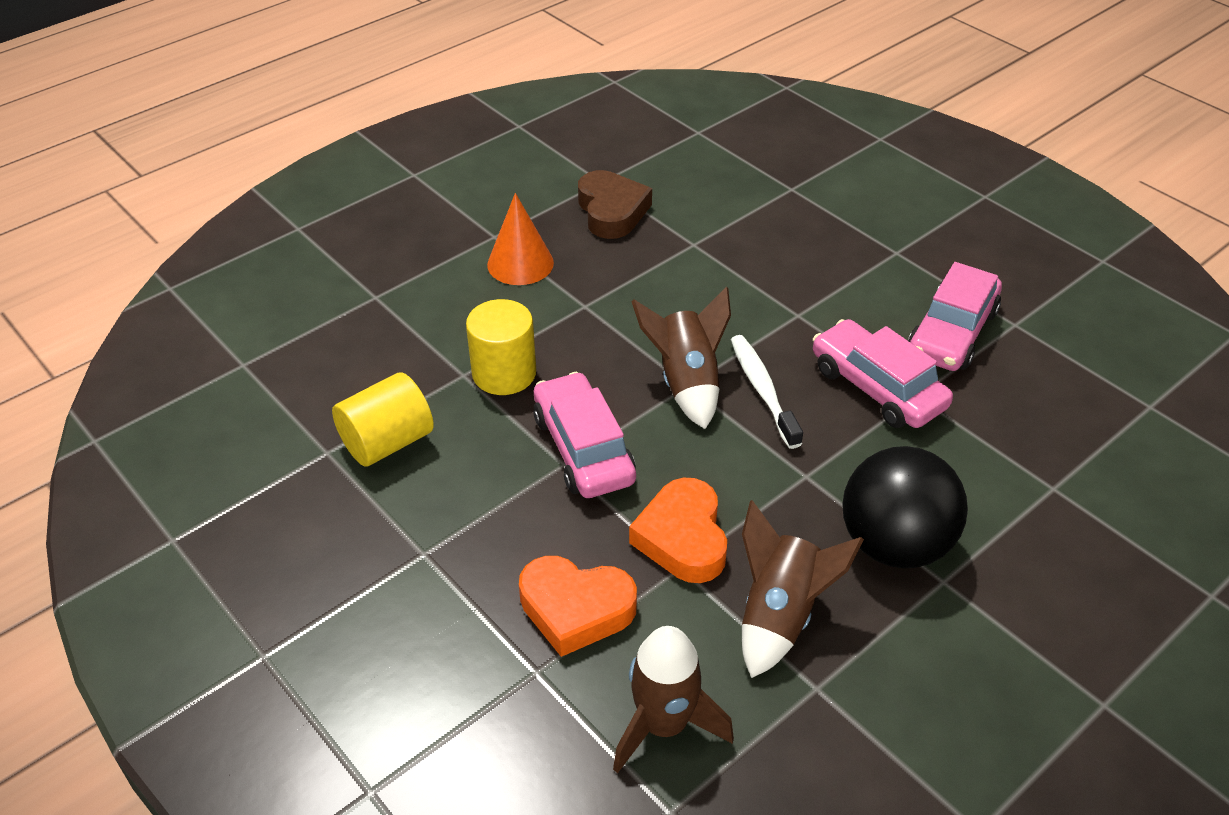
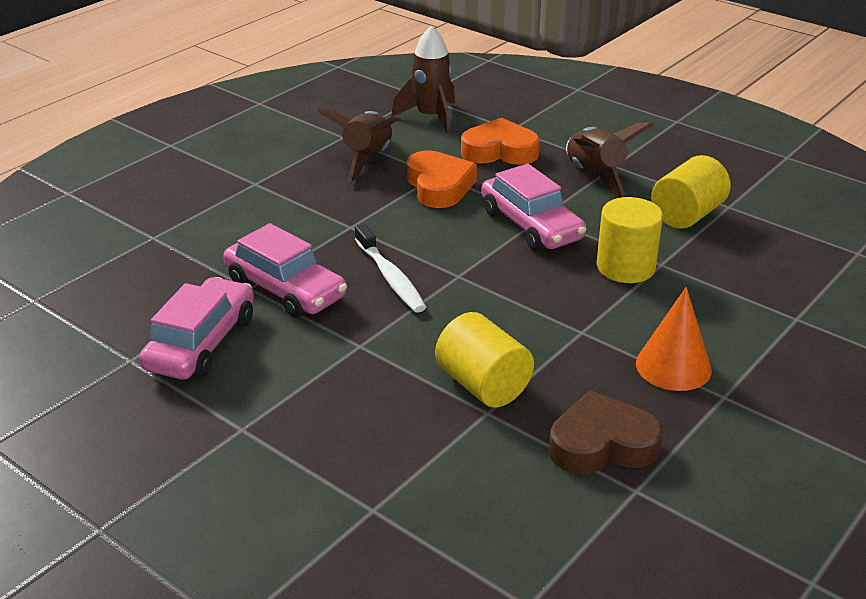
camera: 170 degrees right, 10 degrees down
brown heart [578,170,652,239] -> brown heart turned 105 degrees clockwise [549,390,663,474]
brown rocket [631,287,731,429] -> brown rocket moved to [566,122,653,198]
black ball [842,446,968,568] -> none
none -> yellow cylinder [435,312,534,408]

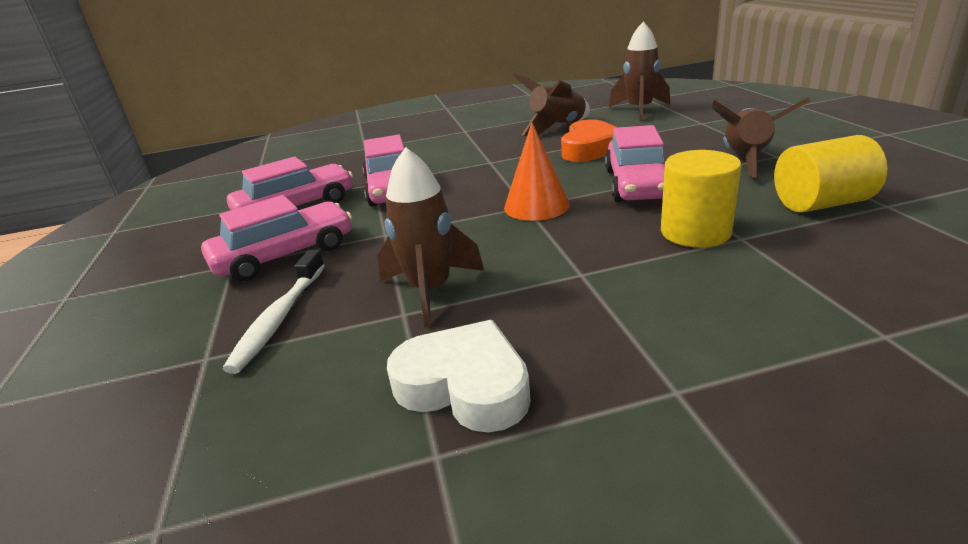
camera: 40 degrees right, 5 degrees down
white toothbrush [355,224,426,313] -> white toothbrush moved to [223,250,325,374]
yellow cylinder [435,312,534,408] -> brown rocket [378,147,484,327]
orange heart [461,118,540,165] -> none
brown heart [549,390,663,474] -> white heart [387,320,531,433]
orange cone [636,287,712,391] -> orange cone moved to [504,122,570,221]
none -> pink car [201,195,352,281]

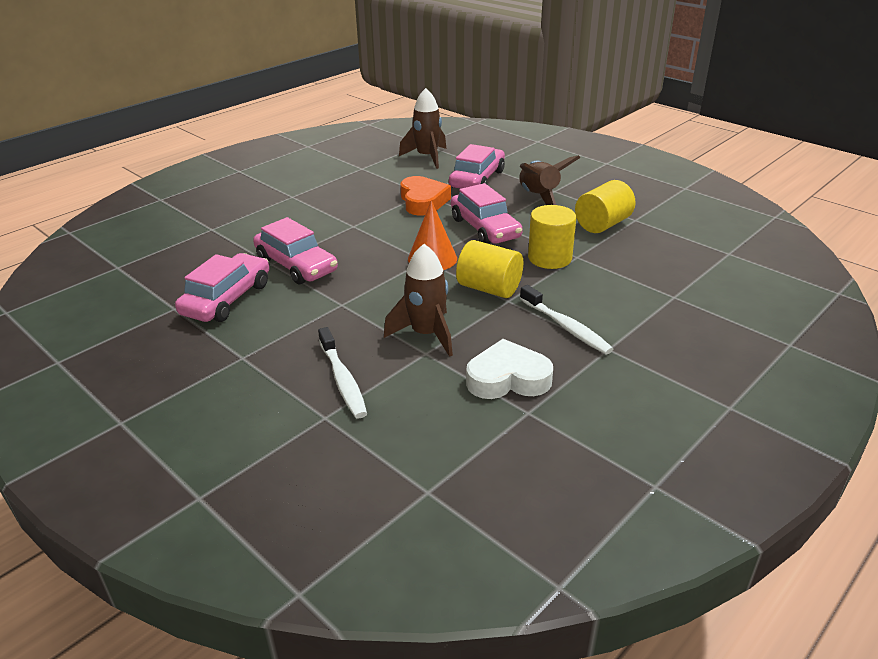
camera: 35 degrees left, 5 degrees up
pink car [201,195,352,281] -> pink car moved to [449,144,505,189]
brown rocket [513,73,590,136] -> none
none -> yellow cylinder [456,240,523,298]
none -> white toothbrush [520,285,613,355]

